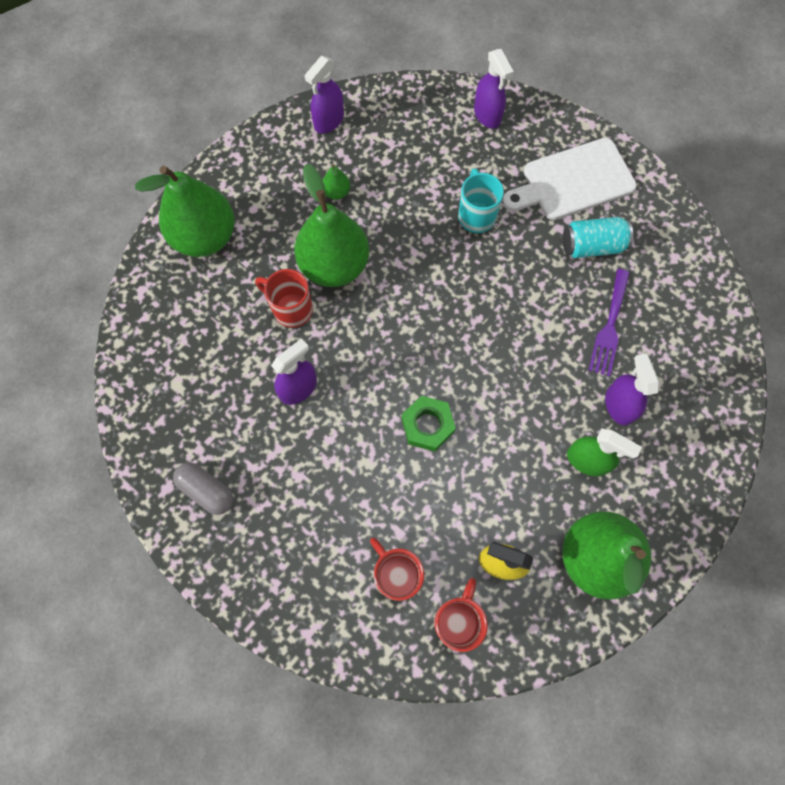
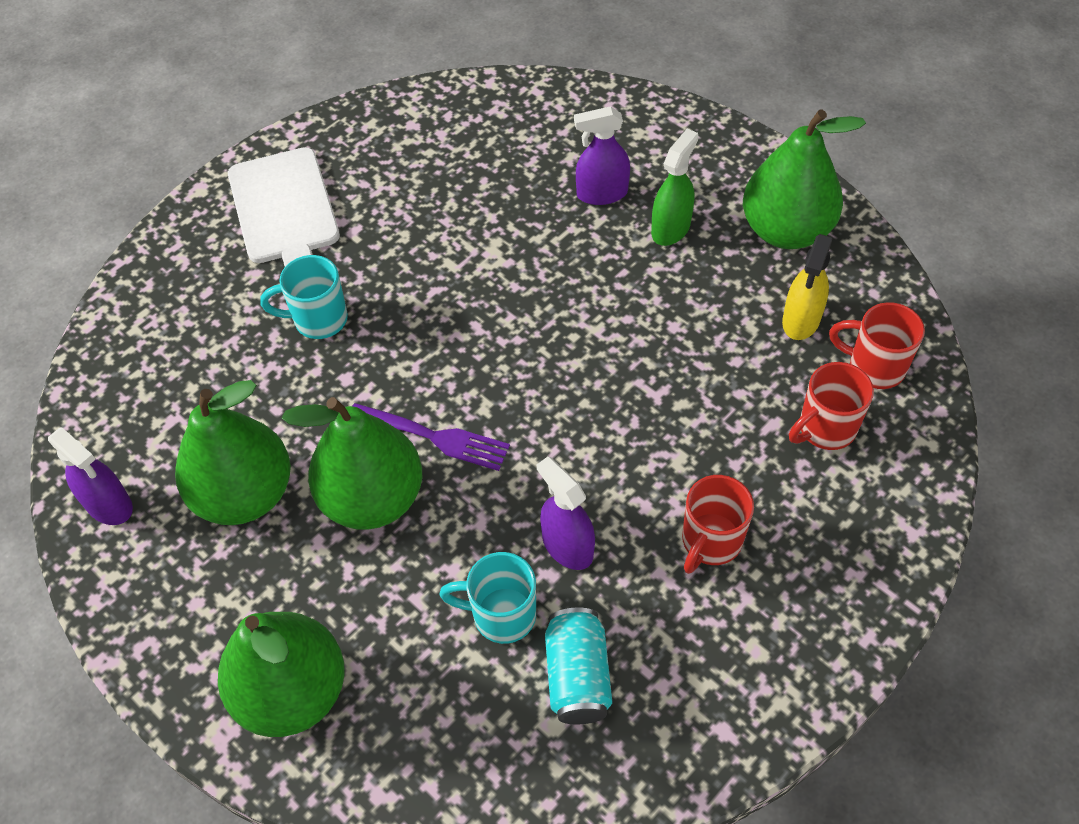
camera: 85 degrees left, 15 degrees down
grey capsule [173,462,233,515] -> none
red mug [255,269,313,328] -> red mug moved to [682,475,754,574]
green pear [323,164,350,200] -> green pear [175,380,291,525], size x2.44
green nut [402,396,456,452] -> none
purple spray bottle [474,49,514,128] -> none
turquoise can [563,217,633,258] -> turquoise can moved to [545,607,612,724]
purple fork [589,269,630,376] -> purple fork moved to [353,403,510,471]
none -> turquoise mug [439,552,536,644]

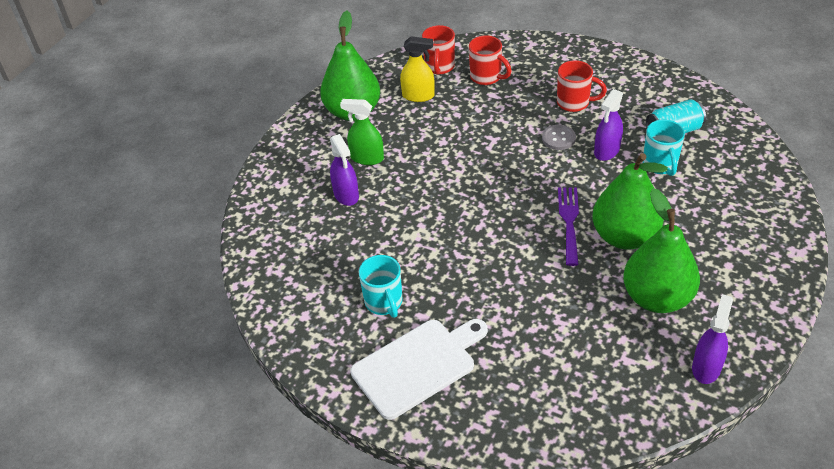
camera: 105 degrees left, 10 degrees down
green pear [218,612,345,737] -> none
turquoise mug [260,255,348,339] -> turquoise mug moved to [359,255,403,318]
none -> grey button [542,125,576,150]

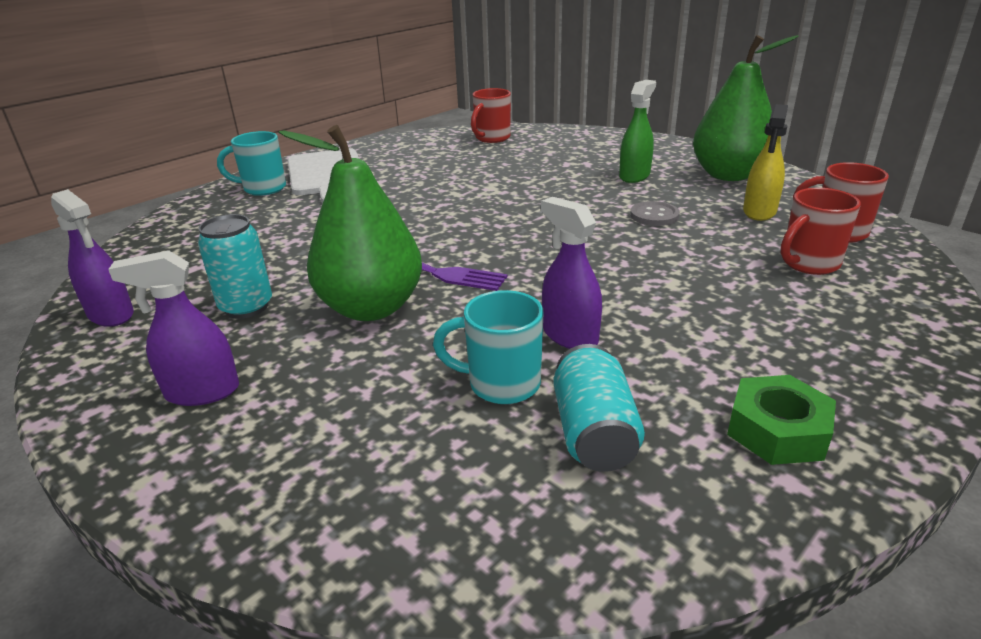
camera: 105 degrees right, 15 degrees down
purple spray bottle [330,134,359,206] -> purple spray bottle moved to [108,250,239,406]
turquoise mug [359,255,403,318] -> turquoise mug moved to [217,131,286,196]
grey button [542,125,576,150] -> grey button moved to [630,201,680,226]
red mug [557,60,607,112] -> red mug moved to [471,88,511,143]
green pear [623,188,700,313] -> turquoise can [198,214,272,319]
none -> green nut [727,375,836,465]

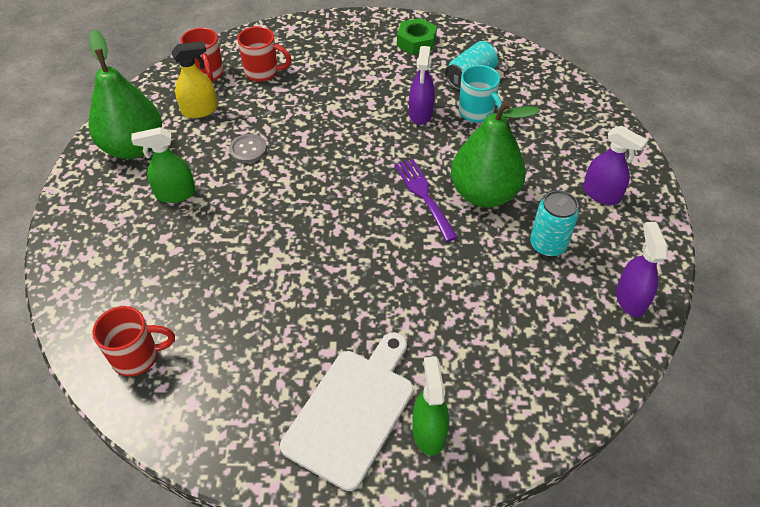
camera: 135 degrees left, 20 degrees up
turquoise mug [217,131,286,196] -> green spray bottle [412,357,449,456]

